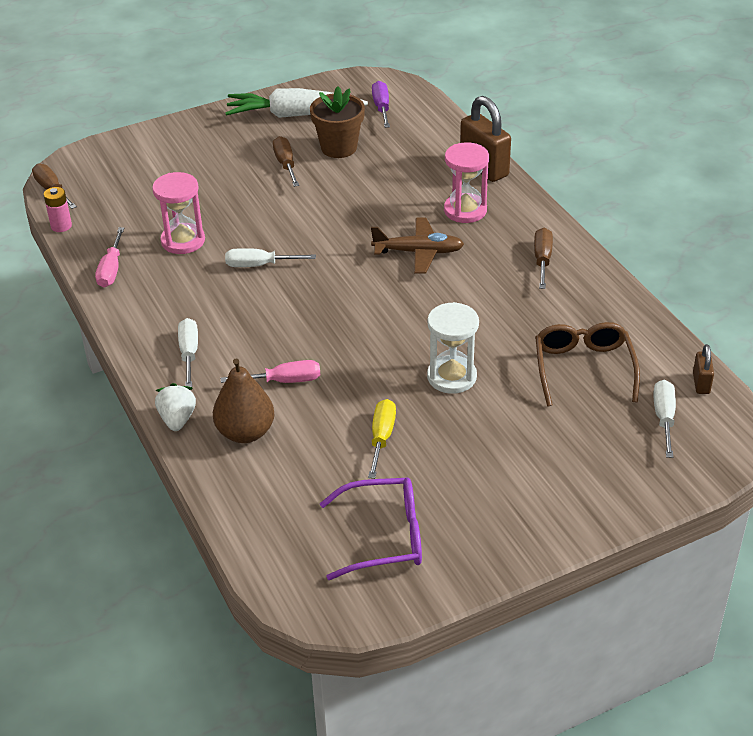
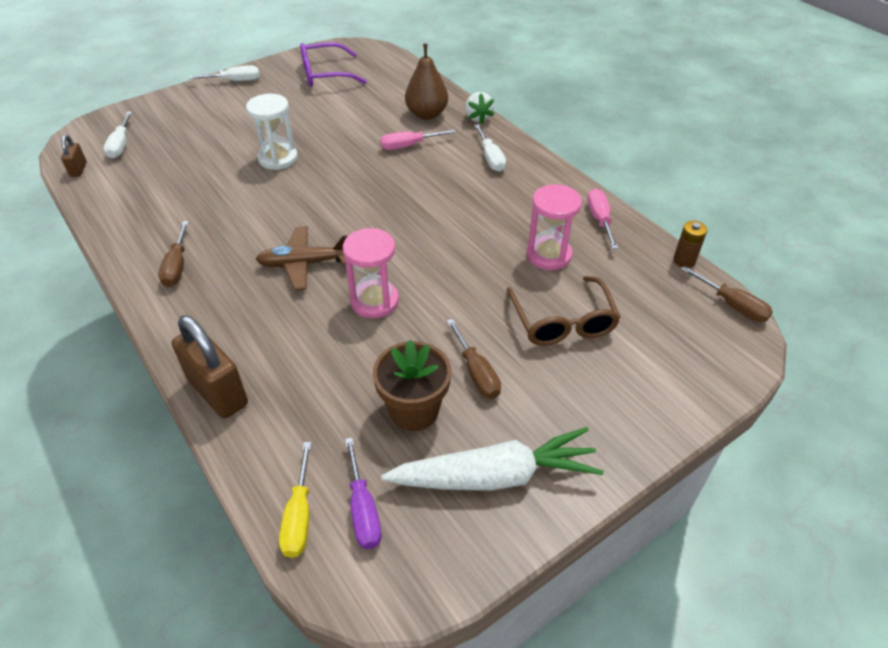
camera: 170 degrees right, 5 degrees up
pink battery [44,187,72,232] -> brown battery [673,221,707,268]
white screwdriver [225,248,316,267] -> white screwdriver moved to [189,66,260,81]
yellow screwdriver [368,399,396,479] -> yellow screwdriver moved to [279,442,311,558]
pink hourglass [444,142,489,223] -> pink hourglass moved to [343,228,399,318]
brown glasses [535,322,640,406] -> brown glasses moved to [507,276,621,346]

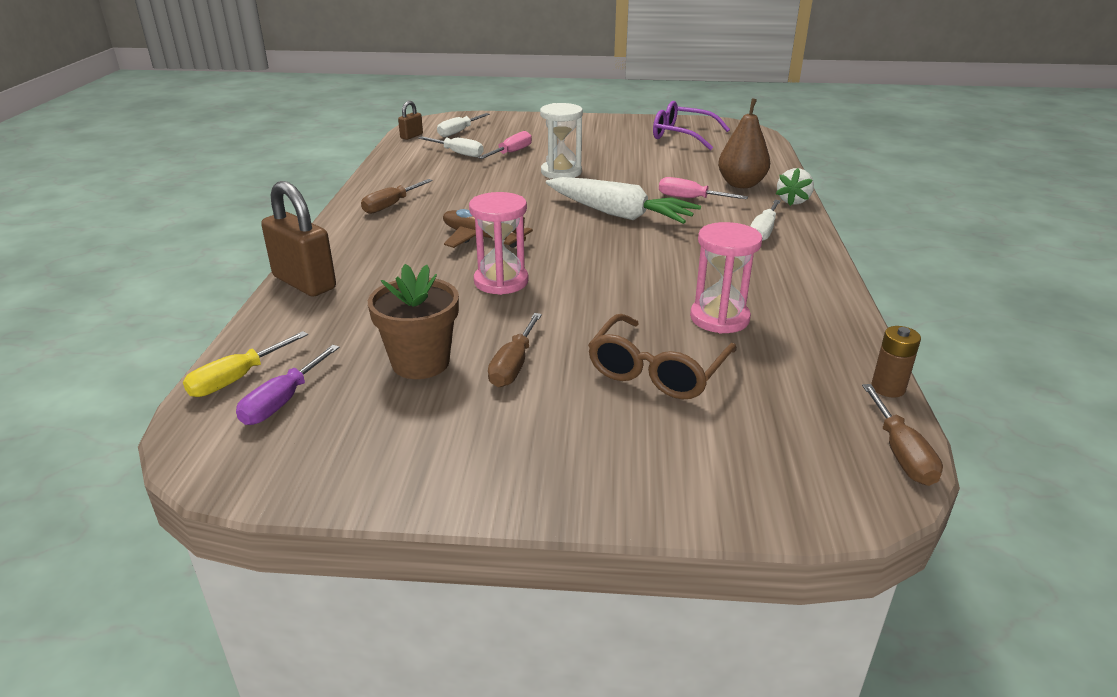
camera: 40 degrees right, 15 degrees down
brown padlock [172,315,248,418] -> brown padlock turned 45 degrees counterclockwise [261,181,336,297]
white screwdriver [189,66,260,81] -> white screwdriver moved to [418,136,484,157]
white carrot [381,427,604,491] -> white carrot moved to [546,177,701,224]
pink screwdriver [587,189,618,249] -> pink screwdriver moved to [478,131,532,159]

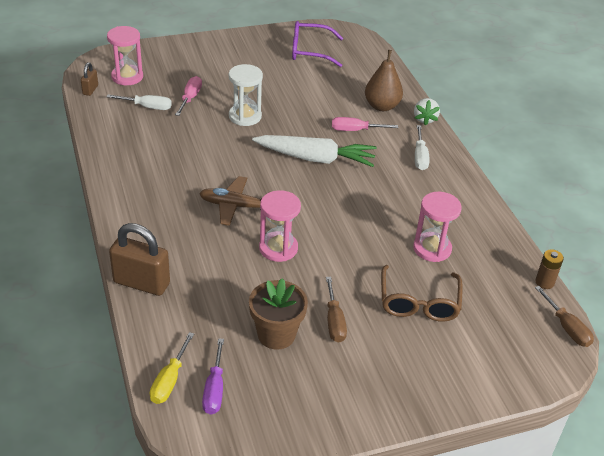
camera: 25 degrees left, 10 degrees up
brown screwdriver [361,179,433,214] -> none
white screwdriver [437,113,490,137] -> pink hourglass [107,26,143,85]

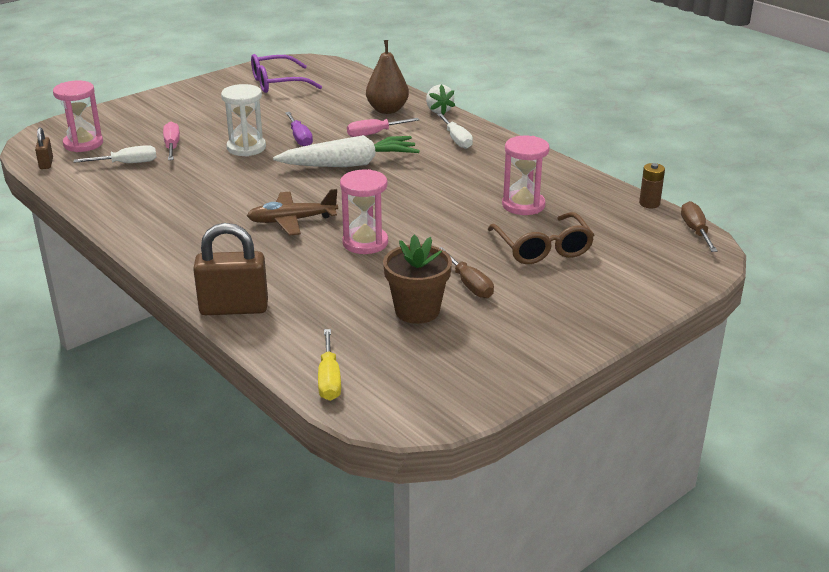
camera: 20 degrees left, 10 degrees down
purple screwdriver [202,338,224,415] -> purple screwdriver moved to [285,112,313,146]
brown screwdriver [535,286,594,347] -> brown screwdriver turned 135 degrees counterclockwise [681,201,718,252]

